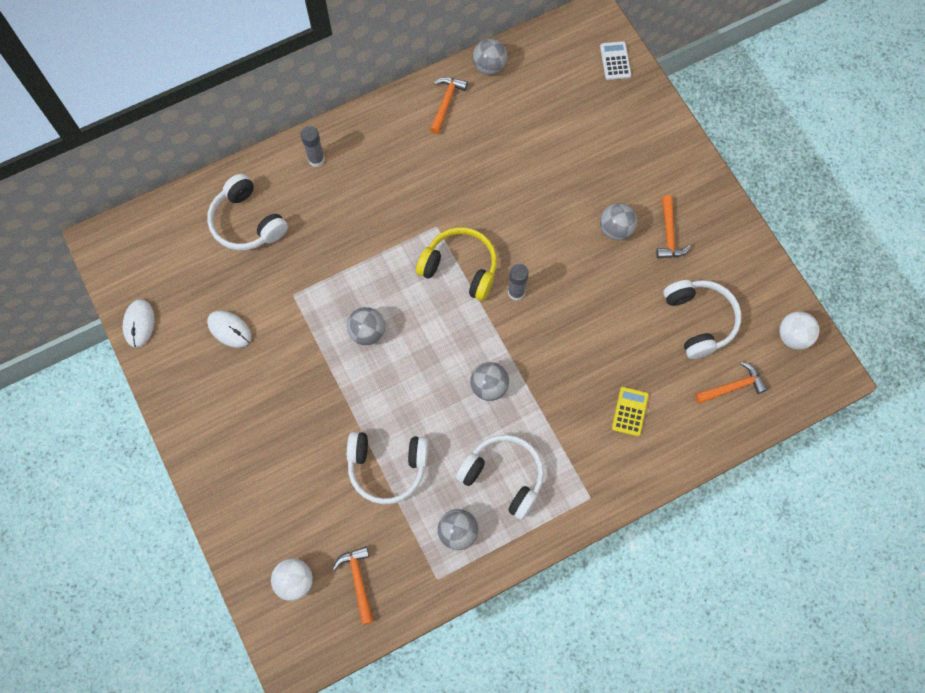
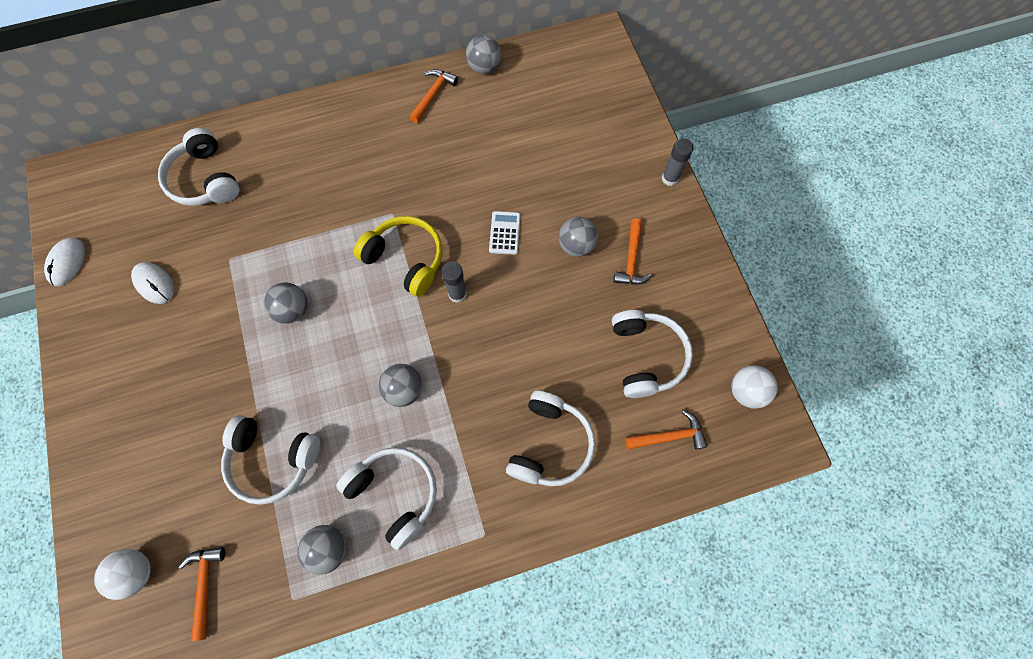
camera: 10 degrees right, 0 degrees up
grey glue stick [301,126,325,167] -> grey glue stick moved to [662,138,694,186]
white calculator [600,41,631,80] -> white calculator moved to [489,211,521,255]
yellow calculator [612,387,649,437] -> white headphones [506,391,595,486]

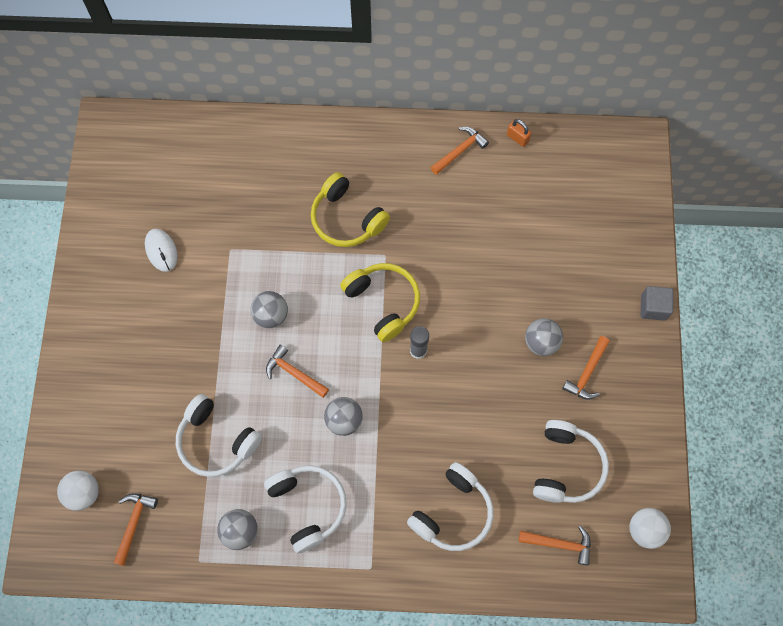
camera: 20 degrees right, 0 degrees up
white mouse [44,238,85,286] -> none
white headphones [158,128,239,206] -> none
grey ball [466,35,501,74] -> orange padlock [507,119,531,147]
white calculator [489,211,521,255] -> none
grey glue stick [662,138,694,186] -> grey cube [641,286,674,321]
none -> orange hammer [266,345,329,398]
none -> yellow headphones [311,172,390,247]

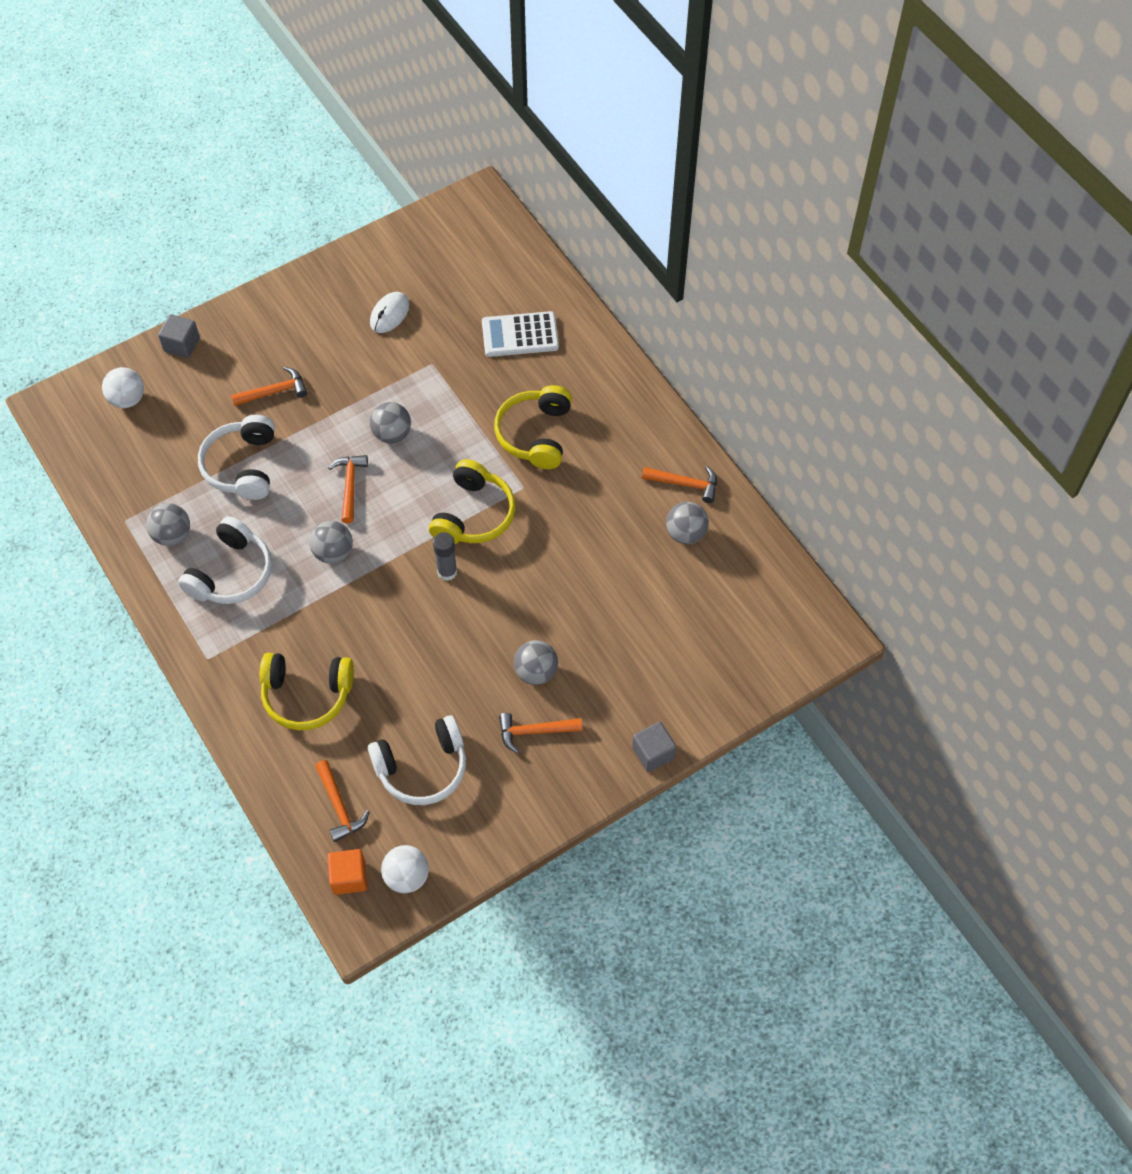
camera: 55 degrees right, 10 degrees down
orange hammer [113,493,158,566] -> orange hammer moved to [231,367,308,406]
white headphones [407,462,493,551] -> yellow headphones [260,653,354,730]
orange padlock [507,119,531,147] -> none
none -> grey cube [158,314,200,358]
none -> orange cube [328,849,367,895]
none -> white calculator [482,311,559,357]
none -> grey ball [666,502,709,544]

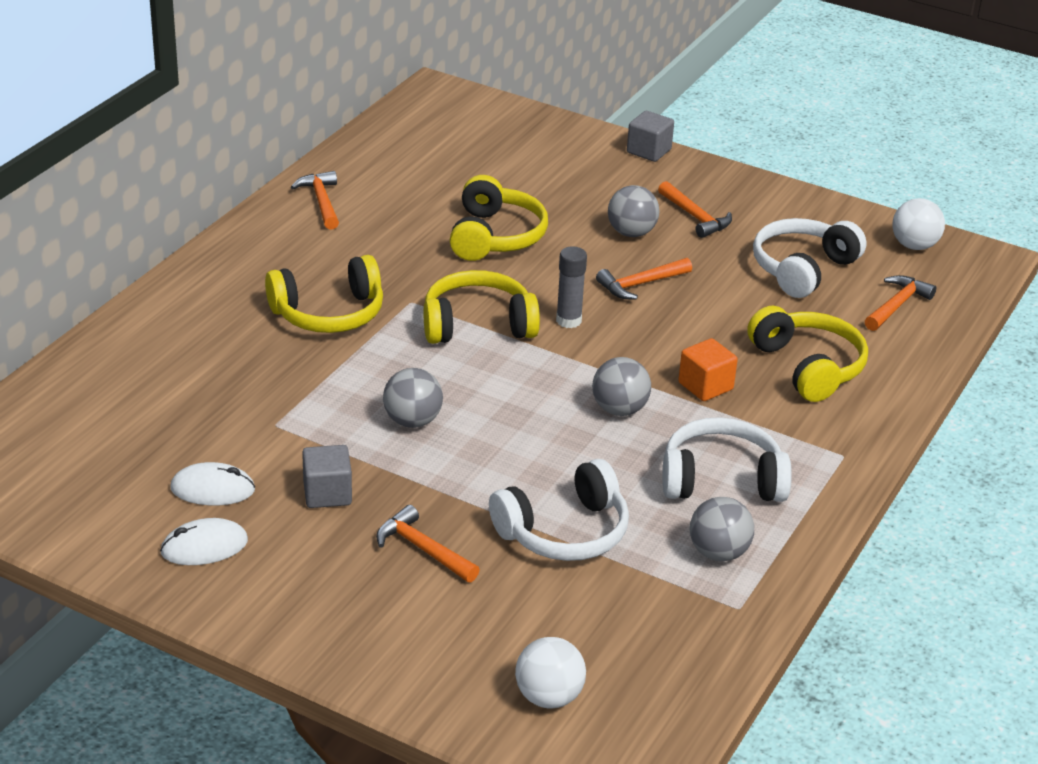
camera: 120 degrees left, 25 degrees down
grey cube [158,314,200,358] -> grey cube moved to [302,445,352,508]
orange hammer [328,455,368,523] -> orange hammer moved to [596,258,692,300]
orange cube [328,849,367,895] -> orange cube moved to [678,338,738,401]
white headphones [368,715,466,805] -> white headphones turned 90 degrees counterclockwise [753,218,866,298]
white calculator [482,311,559,357] -> none
grey ball [666,502,709,544] -> none
none -> white mouse [160,518,248,565]
none -> yellow headphones [450,175,548,261]

